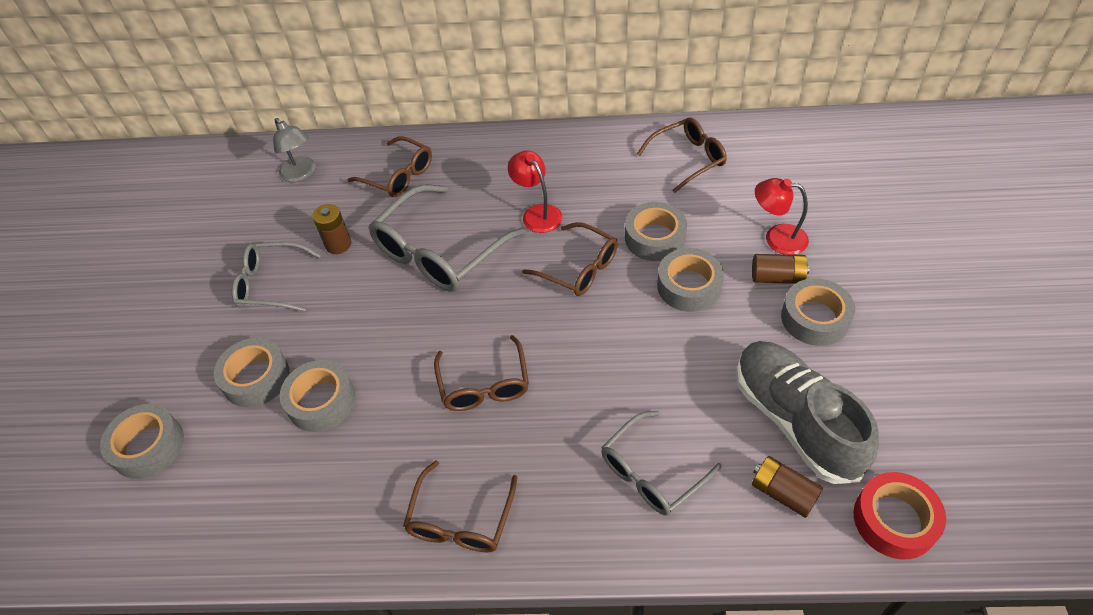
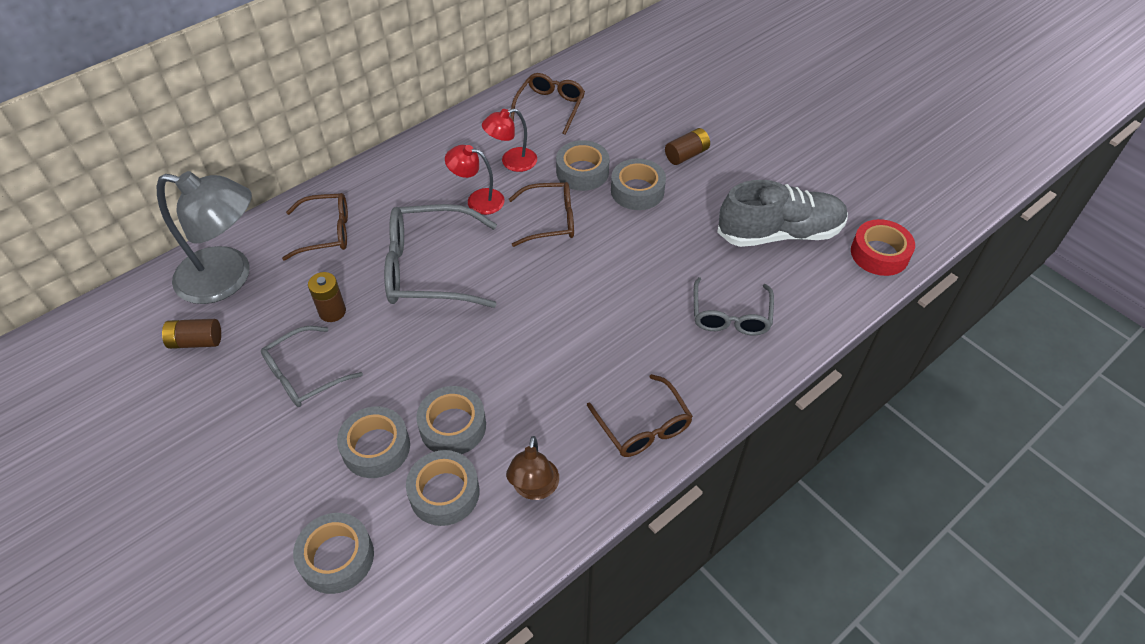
camera: 45 degrees left, 0 degrees up
grey lamp [273,118,316,182] -> grey lamp [157,171,252,304], size x1.90
grey glasses [369,185,526,292] -> grey glasses turned 90 degrees clockwise [384,204,497,308]
brown glasses [434,335,529,411] -> none
grey shoe [736,341,879,484] -> grey shoe turned 150 degrees clockwise [717,180,848,247]
brown battery [752,456,823,518] -> brown battery moved to [162,319,221,349]
red lamp [755,178,809,255] -> red lamp moved to [482,109,537,172]
grey tape [781,278,855,346] -> grey tape moved to [406,450,480,526]
none -> brown lamp [506,436,559,500]

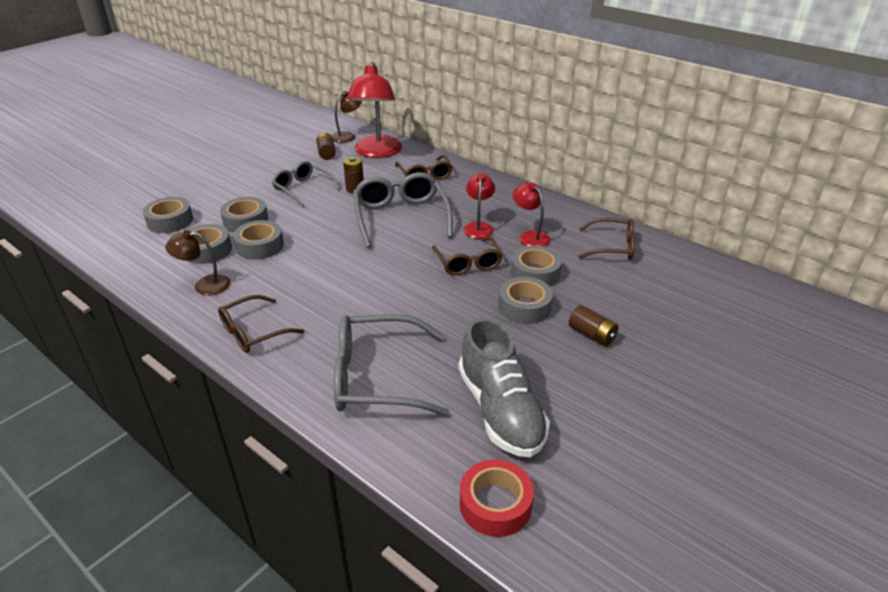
camera: 80 degrees right, 15 degrees down
grey lamp [157,171,252,304] -> red lamp [347,62,402,158]
grey glasses [694,277,774,336] -> grey glasses [334,314,449,416], size x1.60
none -> brown lamp [332,91,362,143]

